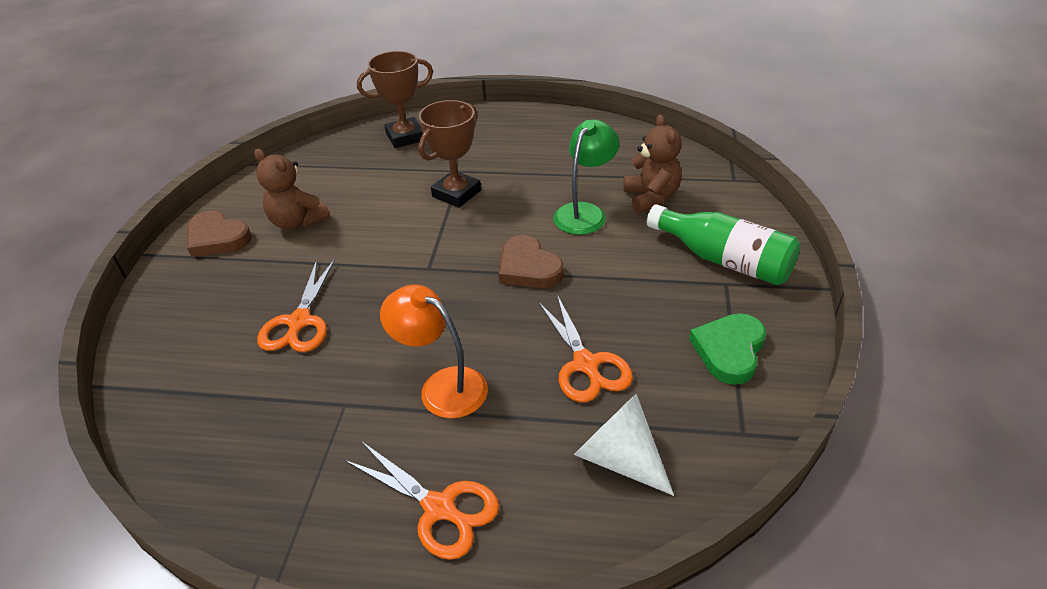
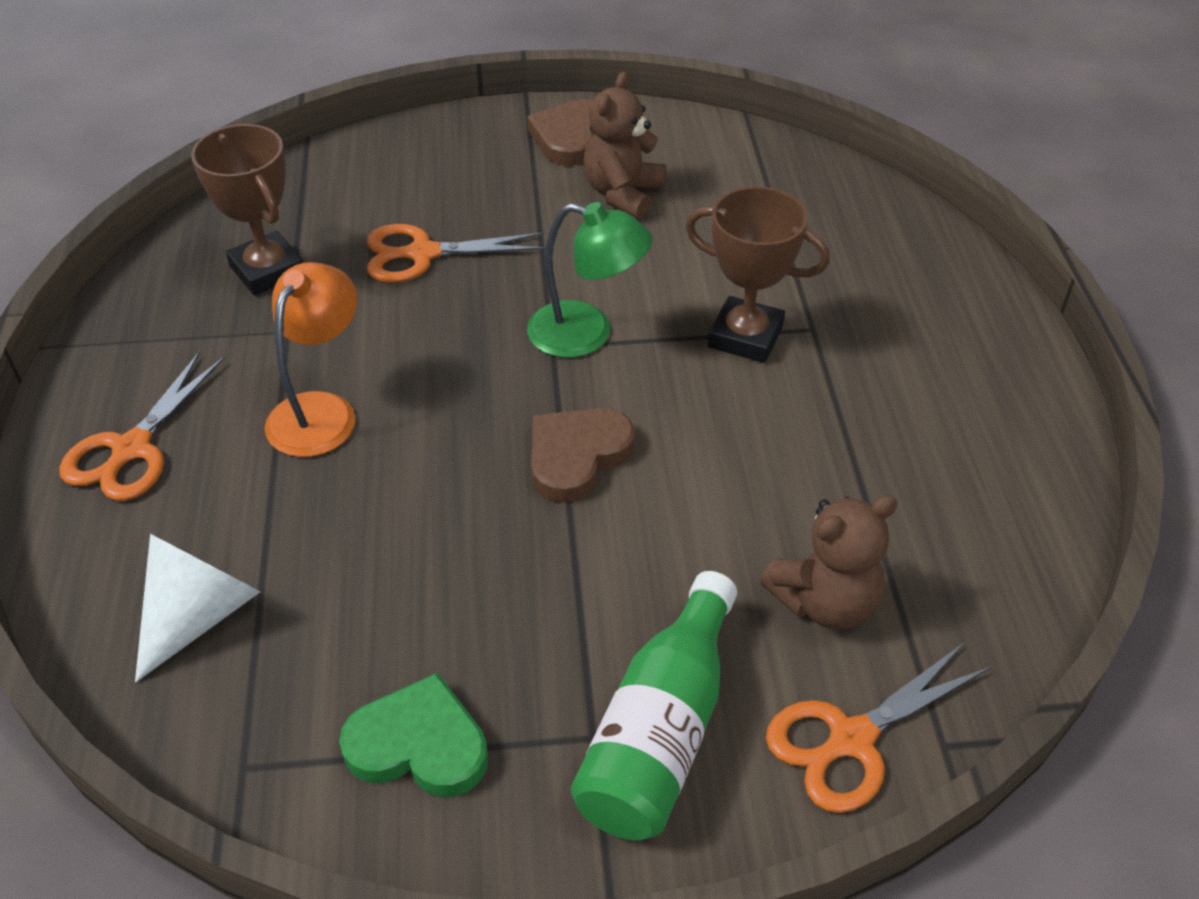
camera: 75 degrees right, 5 degrees up
brown trophy [357,51,433,148] -> brown trophy moved to [191,124,303,295]
orange scissors [538,295,633,402] -> orange scissors moved to [766,643,992,813]
green lamp [553,119,620,235] -> green lamp moved to [527,202,652,358]

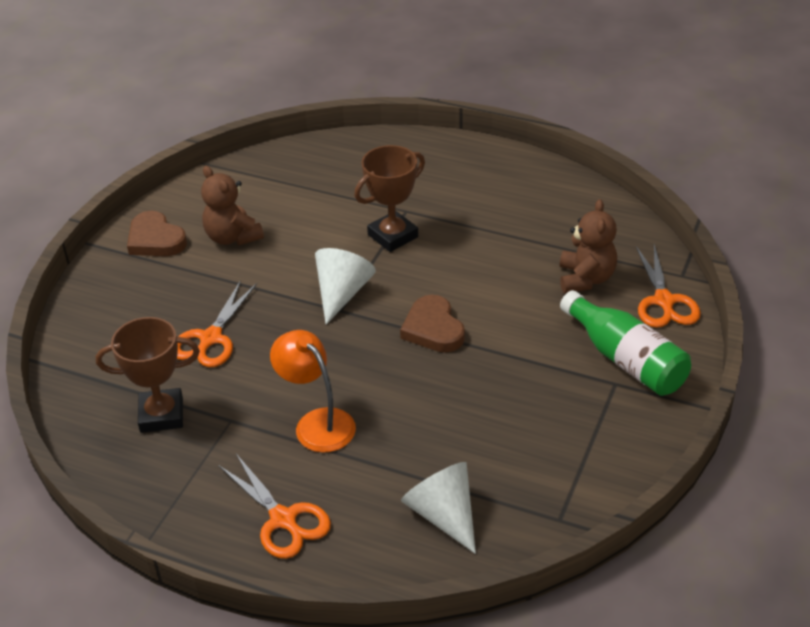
camera: 60 degrees left, 5 degrees down
green heart [339,672,488,797] -> none
green lamp [527,202,652,358] -> white cone [315,248,376,325]

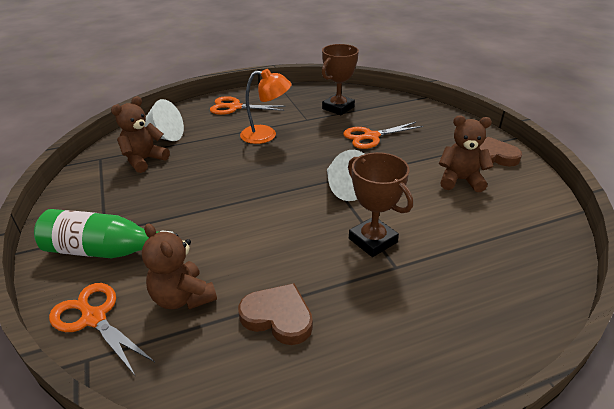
camera: 135 degrees right, 5 degrees down
orange scissors [177,280,257,367] -> orange scissors turned 90 degrees counterclockwise [343,122,423,149]
brown trophy [354,145,425,252] -> brown trophy turned 45 degrees counterclockwise [348,152,413,257]
brown heart [400,295,465,352] -> brown heart moved to [238,283,313,345]
none -> brown teddy bear [111,96,170,173]

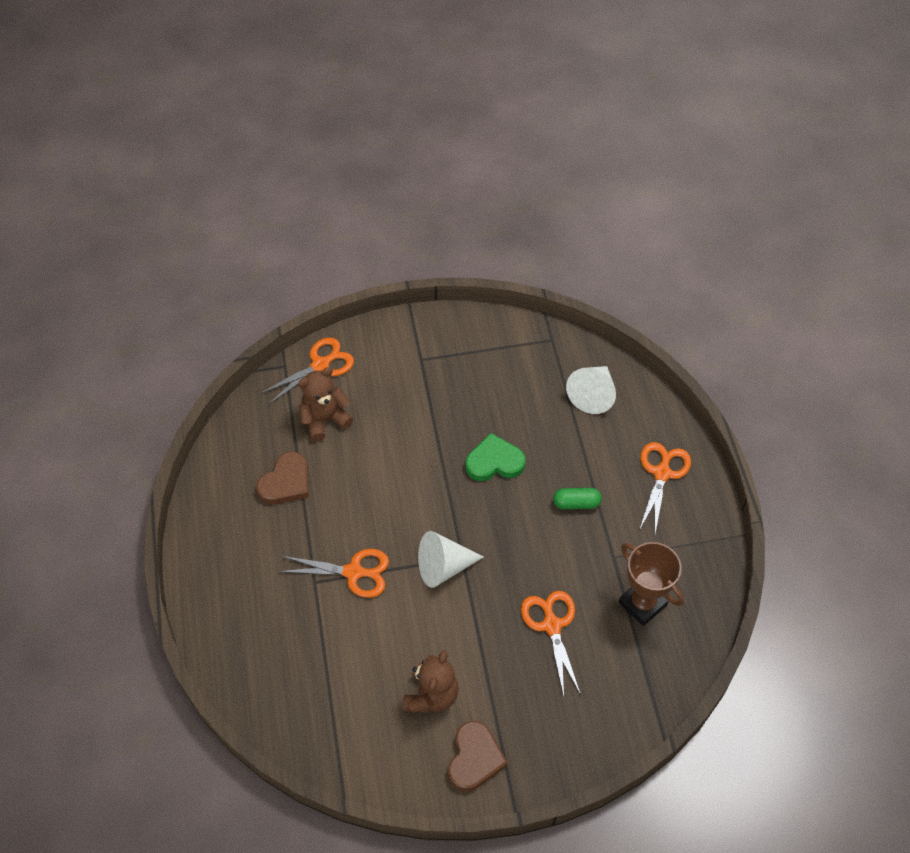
camera: 100 degrees right, 20 degrees up
green bottle [34,209,174,258] -> none
brown teddy bear [111,96,170,173] -> none
orange lamp [240,69,291,144] -> green capsule [553,488,602,509]
brown trophy [348,152,413,257] -> orange scissors [278,549,389,598]
none -> green heart [465,433,526,481]

